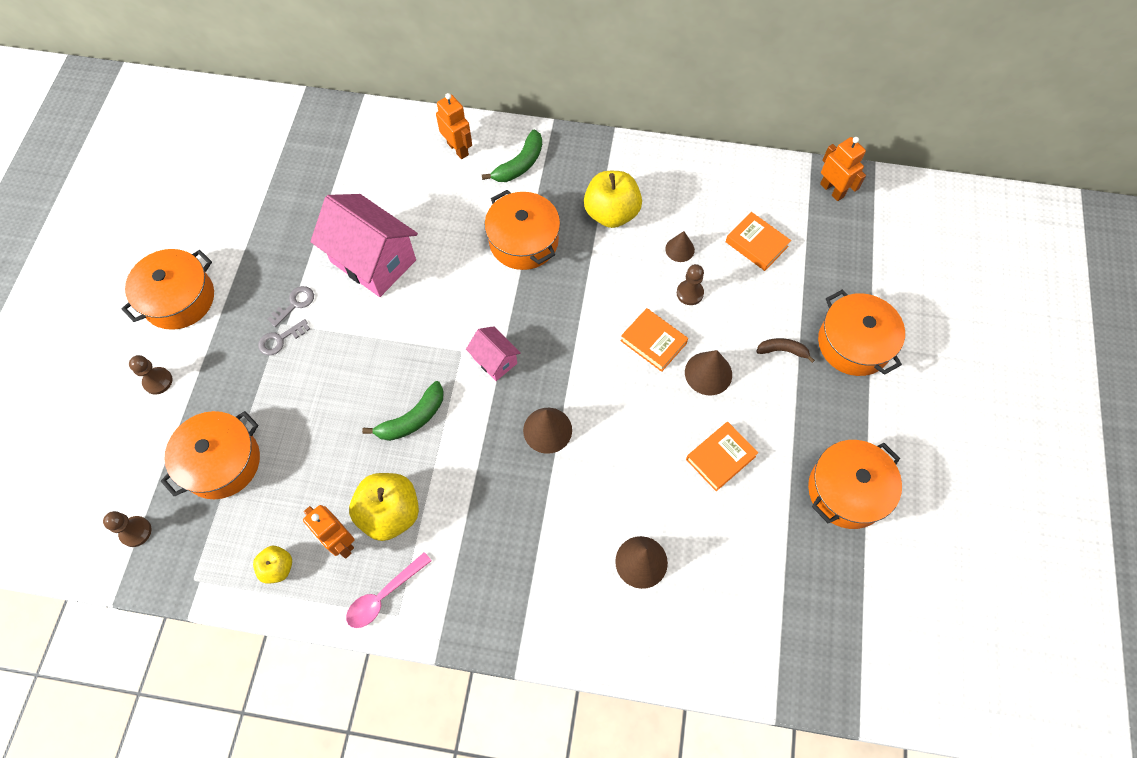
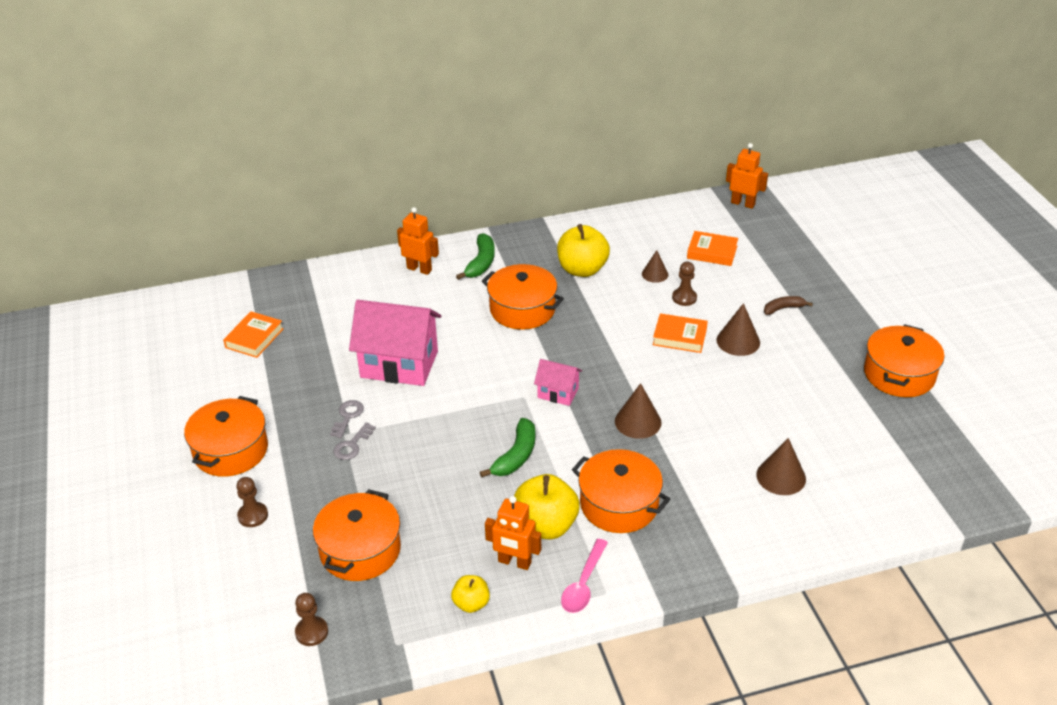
camera: 25 degrees left, 25 degrees down
orange book [686,422,758,491] -> orange book moved to [223,311,284,358]
orange pot [818,290,905,376] -> orange pot moved to [572,449,670,533]

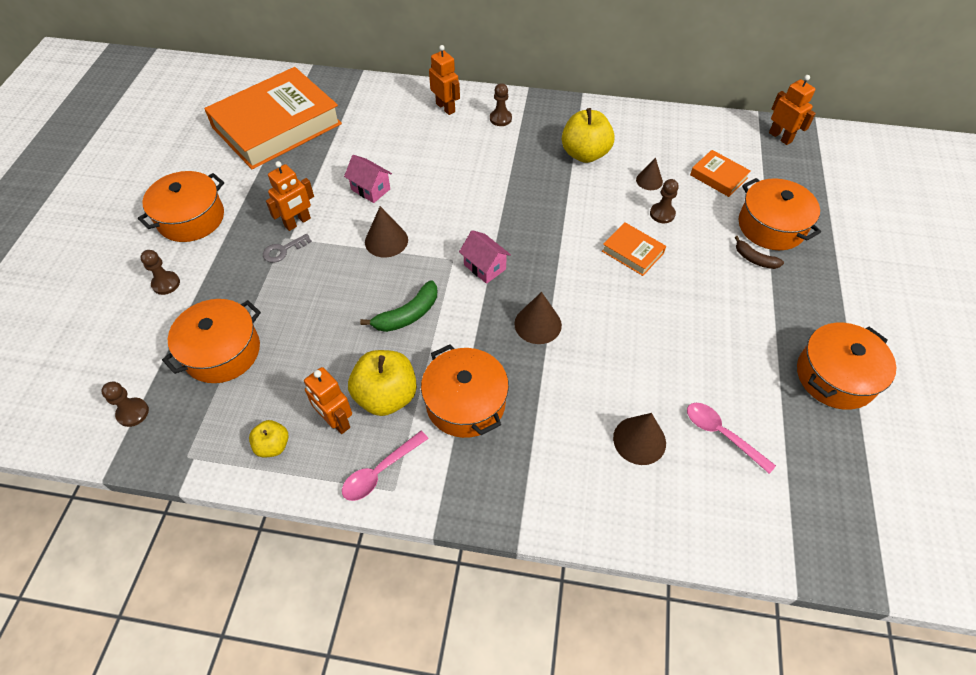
camera: 25 degrees right, 15 degrees up
orange book [223,311,284,358] -> orange book [204,67,342,169], size x2.40
grey key [330,400,364,438] -> orange robot [266,161,314,231]
pink house [349,300,441,386] -> pink house [344,155,392,203], size x0.50
green banana [456,233,495,280] -> brown pawn [490,83,512,126]
orange pot [482,264,564,330] -> orange pot moved to [739,178,821,250]
brown cone [716,303,760,356] -> brown cone moved to [365,206,408,258]
brown banana [764,296,813,315] -> brown banana turned 150 degrees counterclockwise [735,236,784,269]
none -> pink spoon [687,403,776,474]

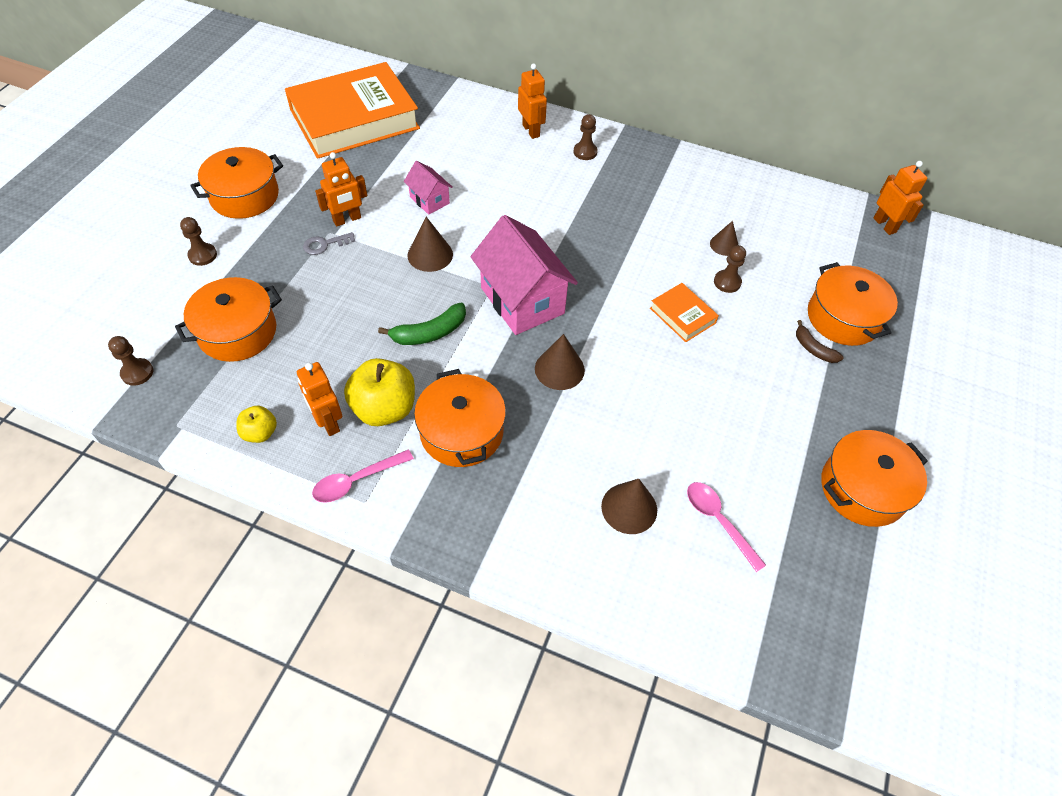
camera: 10 degrees right, 0 degrees up
pink house [459,230,511,284] -> pink house [471,215,578,335], size x1.99
yellow apple [562,108,615,163] -> none
orange book [690,150,751,197] -> none

